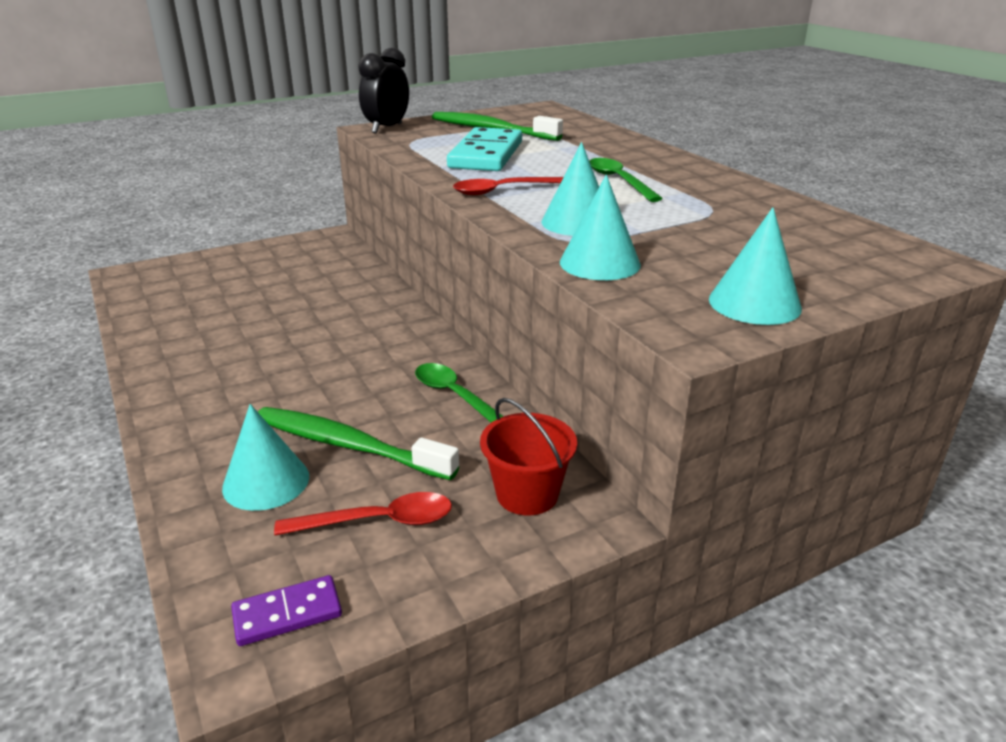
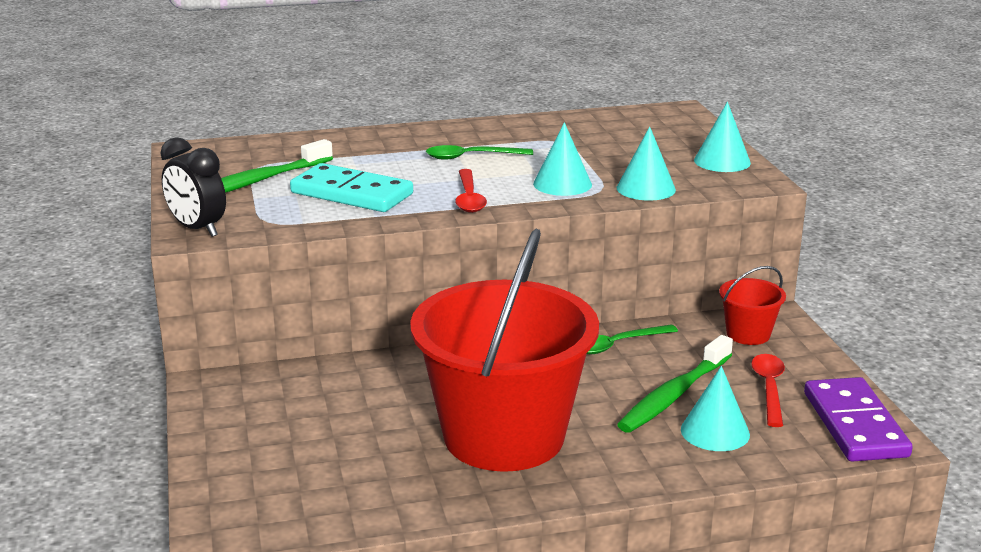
camera: 75 degrees left, 5 degrees down
purple domino [231,575,342,646] -> purple domino [804,377,913,462], size x1.94
none -> red bucket [410,229,599,472]

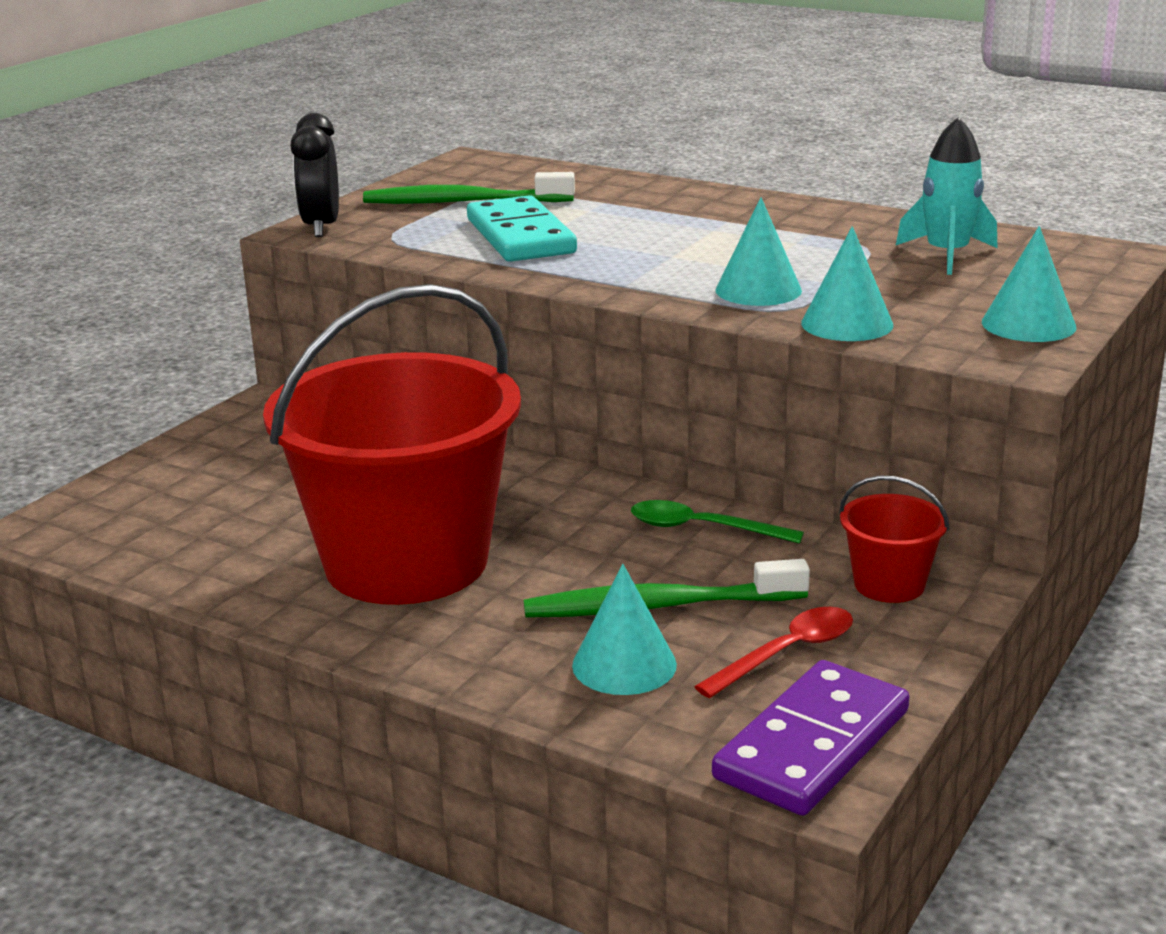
camera: 45 degrees right, 0 degrees up
green spoon [426,145,533,160] -> none
red spoon [455,169,487,213] -> none
none -> turquoise rocket [896,117,997,275]

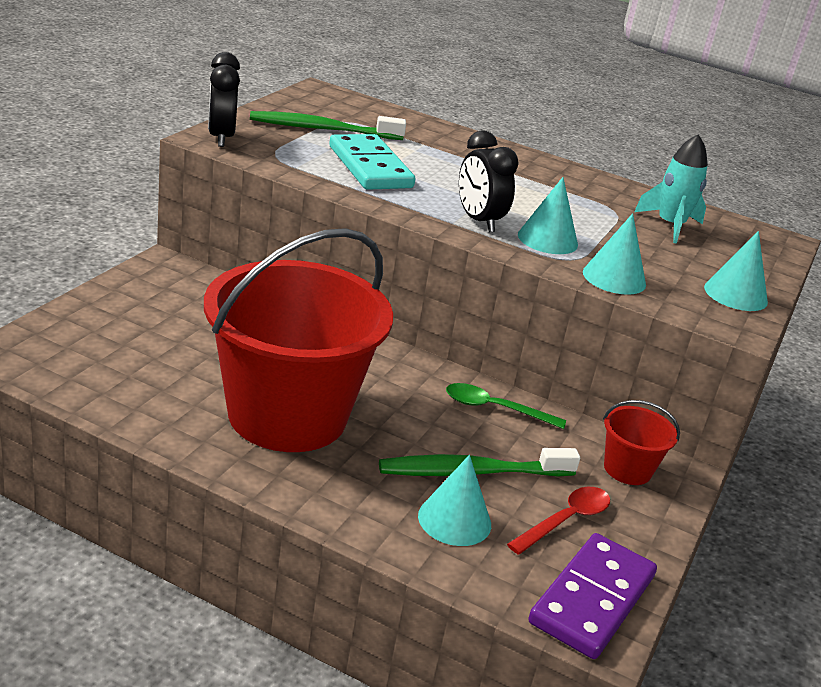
camera: 10 degrees left, 5 degrees up
none -> black clock [459,131,519,232]

